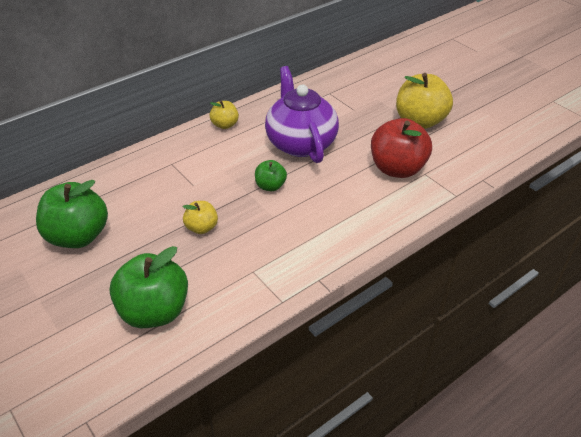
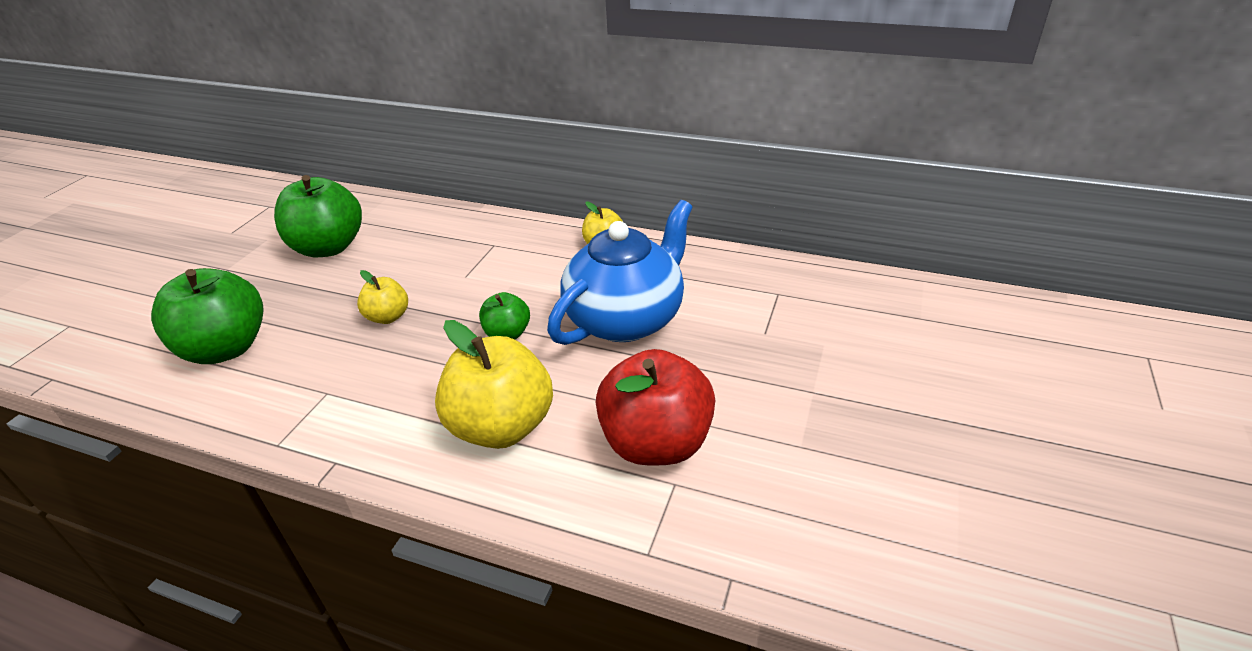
camera: 60 degrees right, 5 degrees down
purple teapot [265,66,339,163] -> blue teapot [547,200,693,345]
yellow apple [396,73,453,129] -> yellow apple moved to [435,320,553,449]

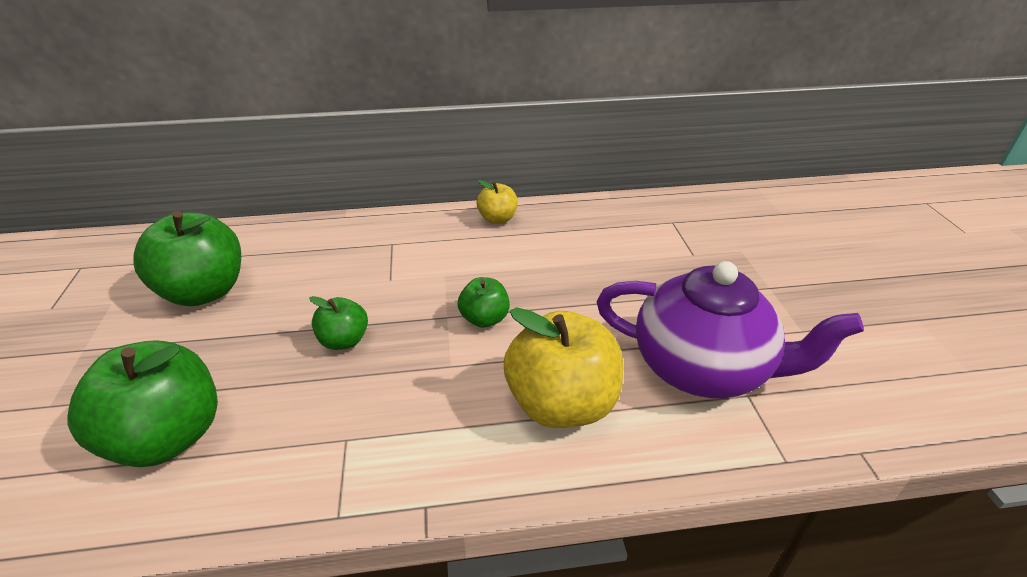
camera: 30 degrees left, 0 degrees up
yellow apple [357,270,408,324] -> green apple [309,296,368,350]
blue teapot [547,200,693,345] -> none
red apple [596,349,715,465] -> purple teapot [597,261,864,398]

